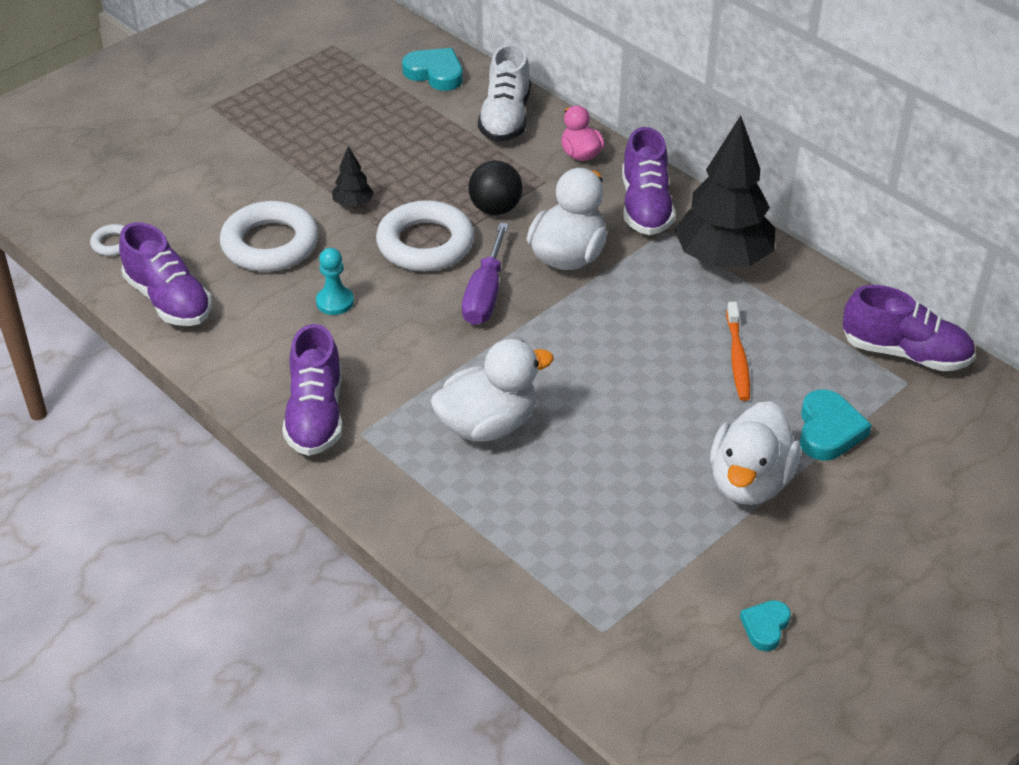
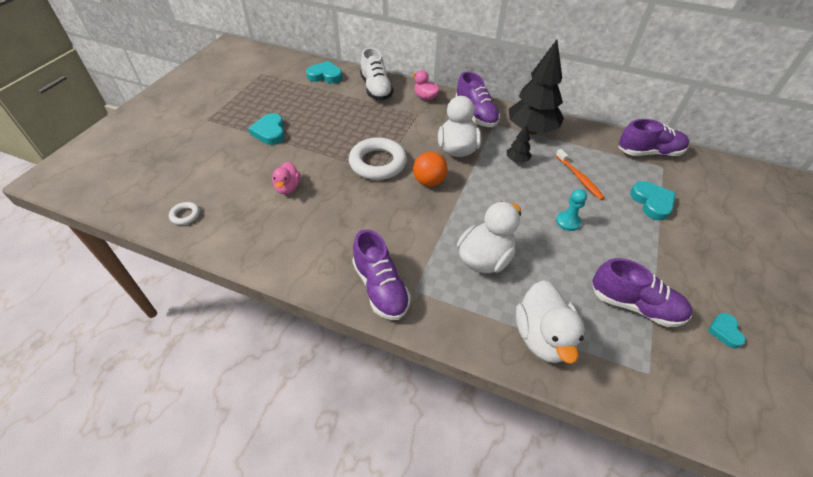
camera: 25 degrees left, 5 degrees up
purple shoe [119,222,212,326] -> purple shoe moved to [592,258,692,327]
white ring [220,201,319,272] -> pink duck [272,162,301,194]
turquoise pawn [316,248,354,315] -> turquoise pawn moved to [556,189,587,231]
black tree [332,146,374,208] -> black tree moved to [507,125,532,163]
purple screwdriver [462,223,509,325] -> orange ball [413,152,448,187]
black ball [468,161,522,215] -> none
white duck [710,401,800,505] -> white duck moved to [516,280,585,364]
none -> turquoise heart [248,113,285,145]

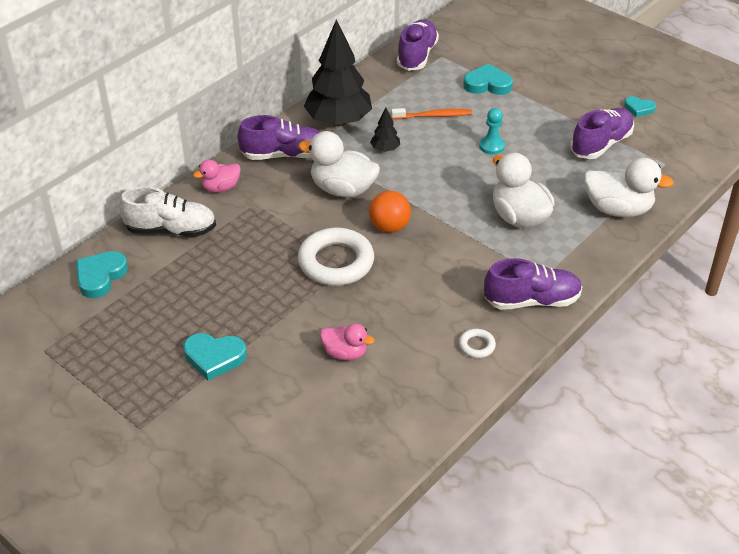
camera: 70 degrees left, 5 degrees down
white ring [169,202,200,225] -> white ring moved to [459,329,496,358]

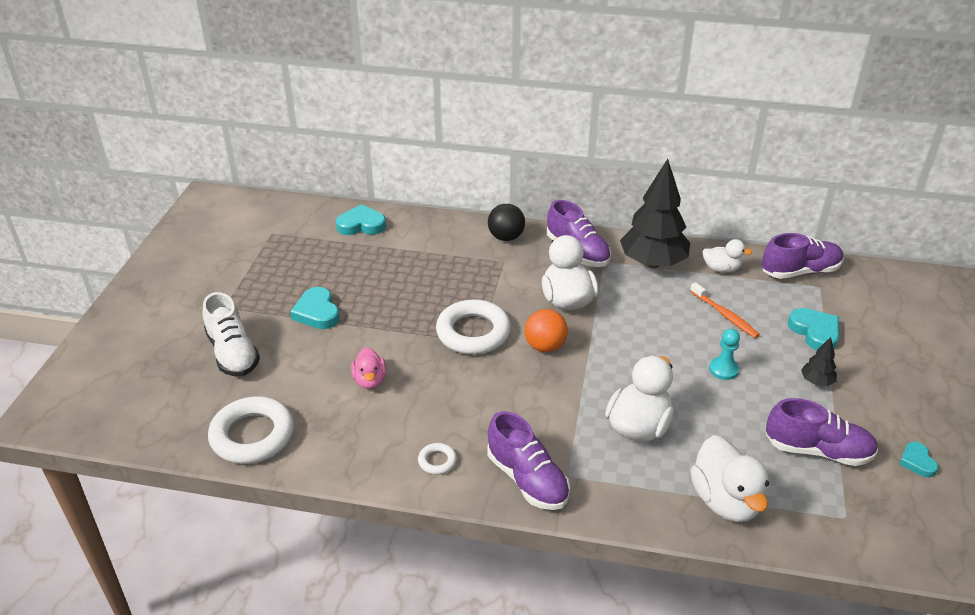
camera: 60 degrees right, 5 degrees down
white shoe [120,187,216,237] -> white shoe moved to [203,292,260,377]
pink duck [193,160,241,193] -> black ball [488,204,525,241]
black tree [370,108,400,152] -> black tree moved to [801,337,837,386]
none -> white ring [208,396,294,464]
none -> white duck [702,239,752,273]

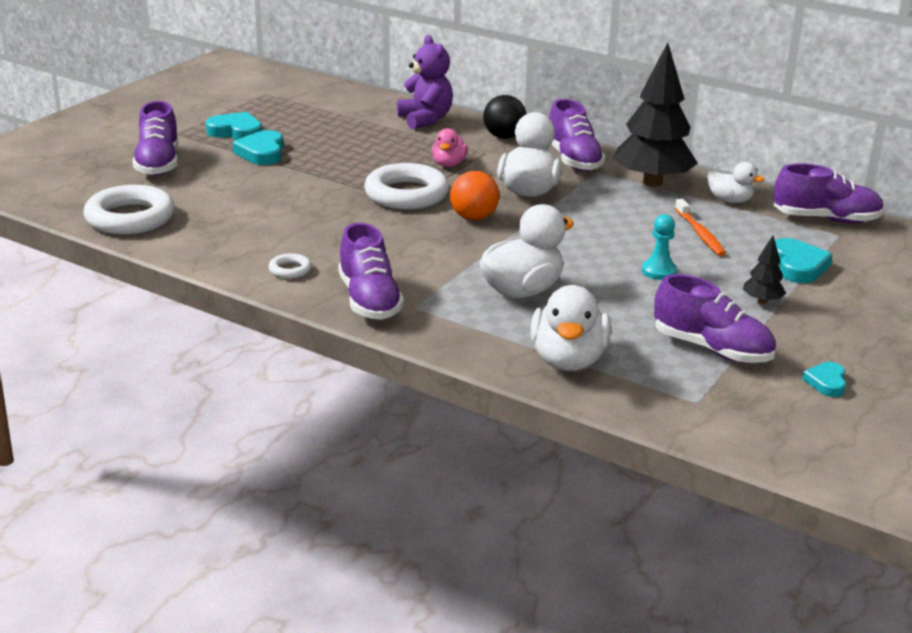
camera: 20 degrees right, 10 degrees down
white shoe [203,292,260,377] -> purple shoe [132,101,179,176]
turquoise heart [336,204,386,235] -> turquoise heart moved to [206,112,262,140]
pink duck [351,347,386,389] -> pink duck moved to [432,128,468,167]
none -> purple teddy bear [397,35,453,129]

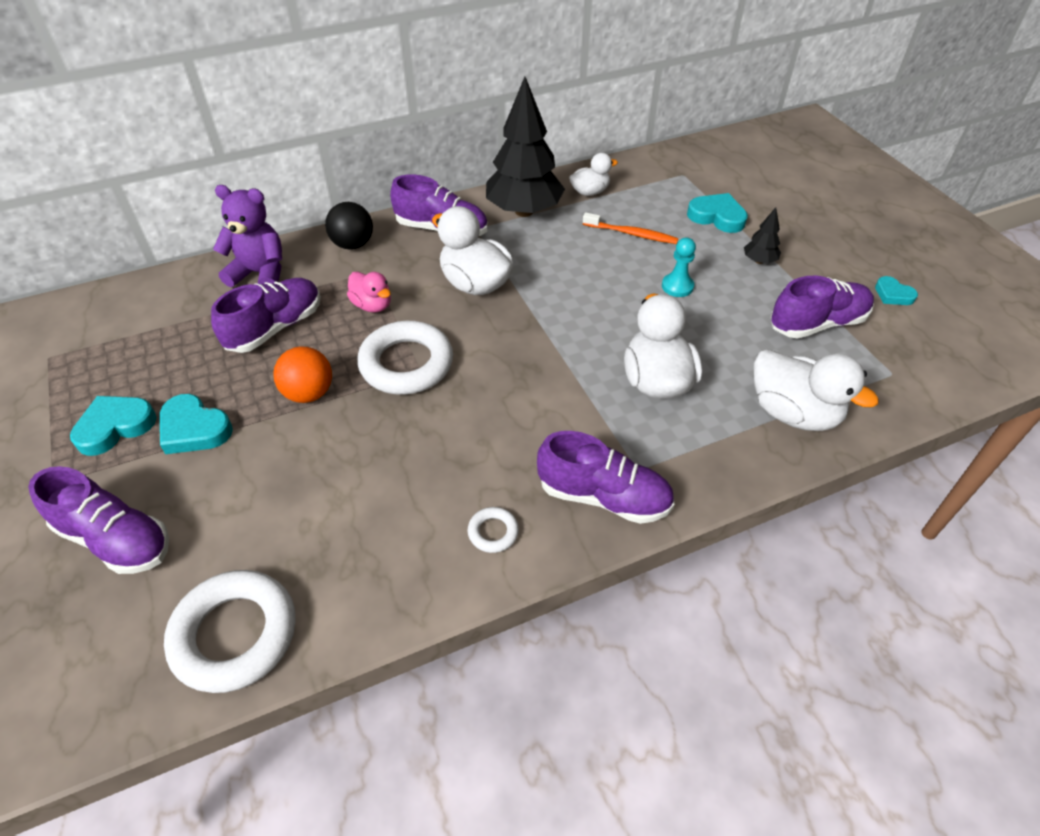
camera: 55 degrees left, 20 degrees up
orange ball [450,171,499,220] -> orange ball moved to [273,346,332,403]
purple shoe [773,163,884,223] -> purple shoe moved to [211,278,321,353]

